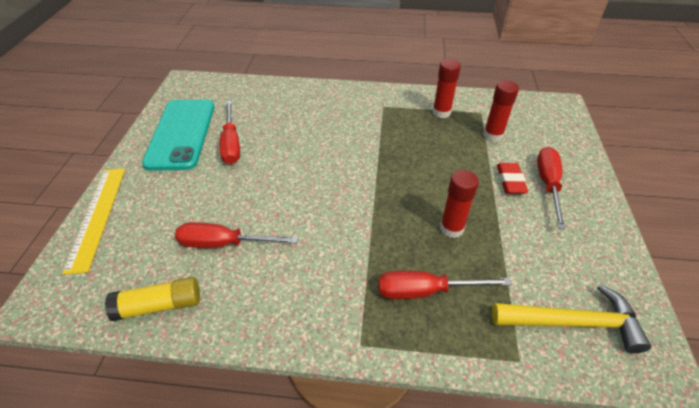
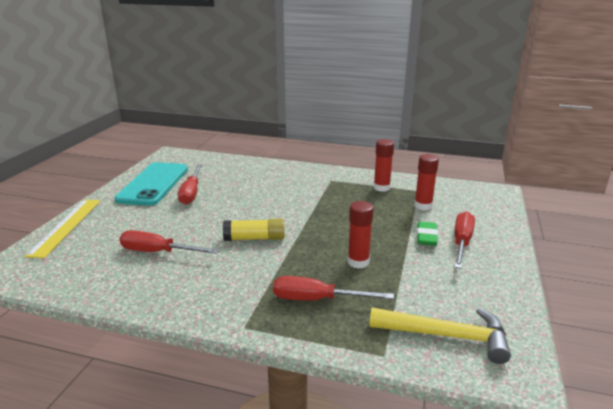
camera: 10 degrees right, 20 degrees down
yellow glue stick [105,277,200,321] -> yellow glue stick moved to [223,219,285,241]
red eraser [497,163,528,194] -> green eraser [417,222,438,246]

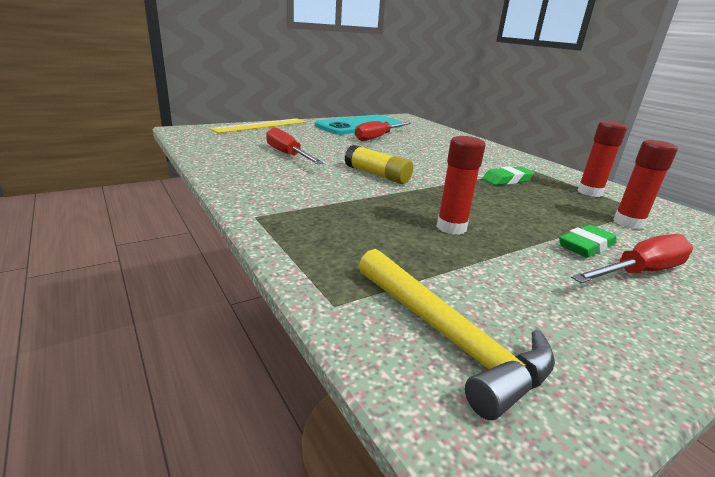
camera: 40 degrees right, 0 degrees up
red screwdriver [273,276,394,300] -> none
none -> green eraser [482,166,534,185]

